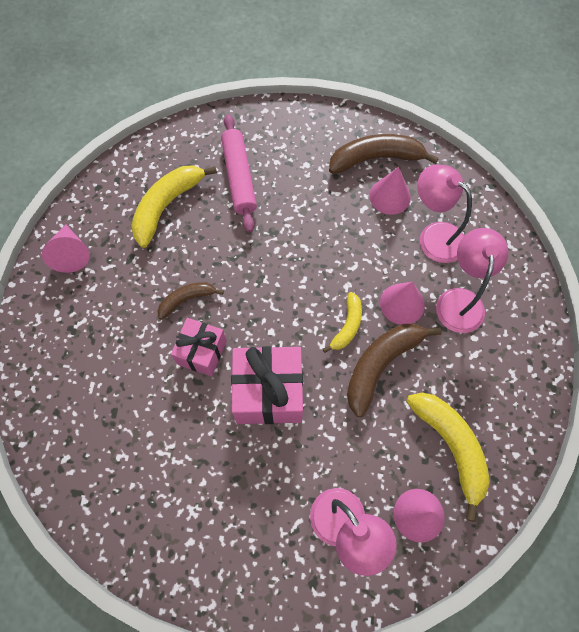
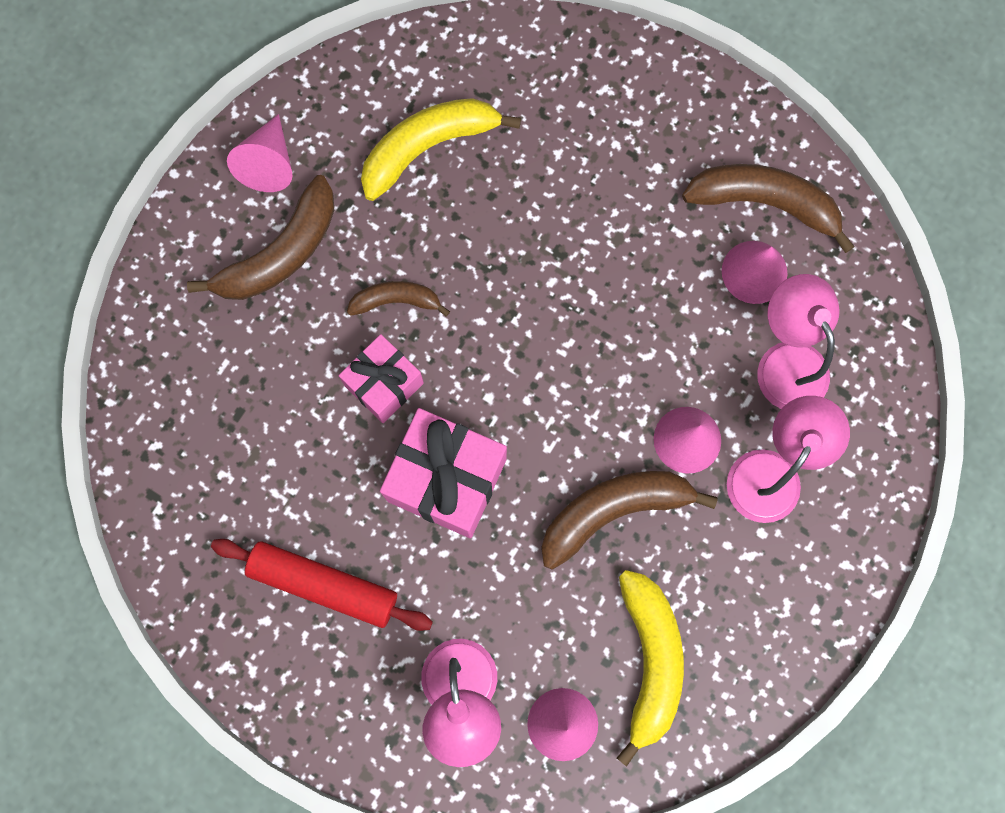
camera: 25 degrees right, 10 degrees up
pink rolling pin [221,114,257,233] -> none
yellow banana [323,292,362,353] -> none
none -> brown banana [187,175,334,300]
none -> red rolling pin [211,539,433,631]

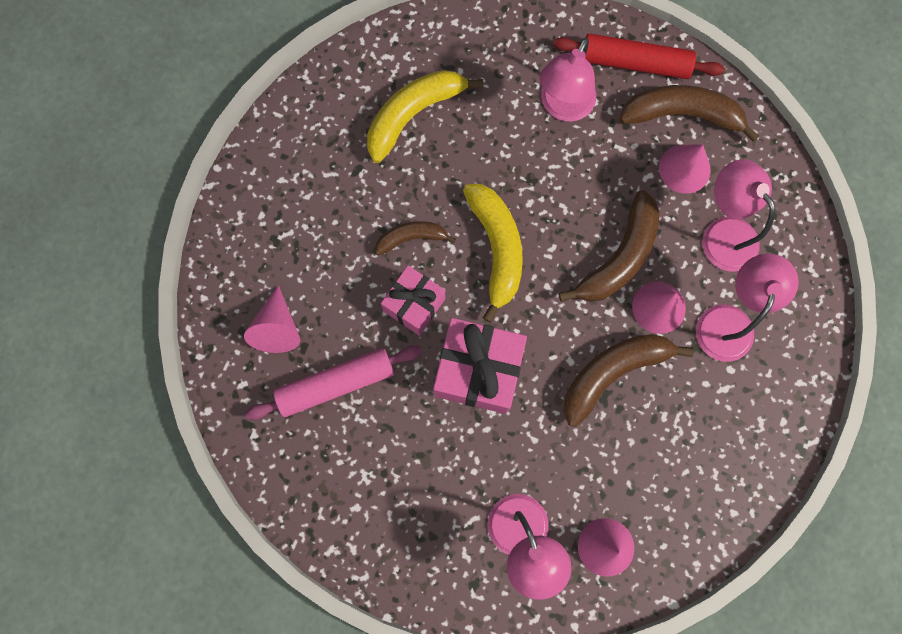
camera: 10 degrees left, 0 degrees up
brown banana [187,175,334,300] -> brown banana moved to [559,190,659,302]
red rolling pin [211,539,433,631] -> red rolling pin moved to [553,33,724,79]
pink cone [227,114,293,192] -> pink cone moved to [244,285,300,353]
yellow banana [617,570,684,767] -> yellow banana moved to [463,184,523,323]
none -> pink rolling pin [245,346,422,420]
none -> pink lamp [540,38,596,122]

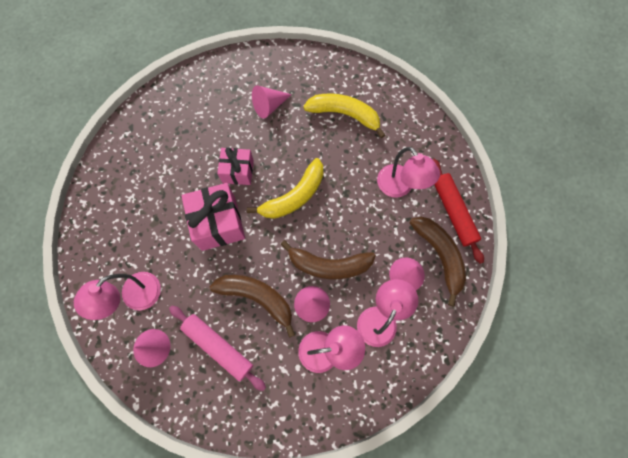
camera: 60 degrees right, 5 degrees down
pink cone [244,285,300,353] -> pink cone moved to [252,85,292,119]
pink rolling pin [245,346,422,420] -> pink rolling pin moved to [169,306,266,391]
brown banana [375,221,456,256] -> none
pink lamp [540,38,596,122] -> pink lamp turned 120 degrees counterclockwise [377,147,440,198]

